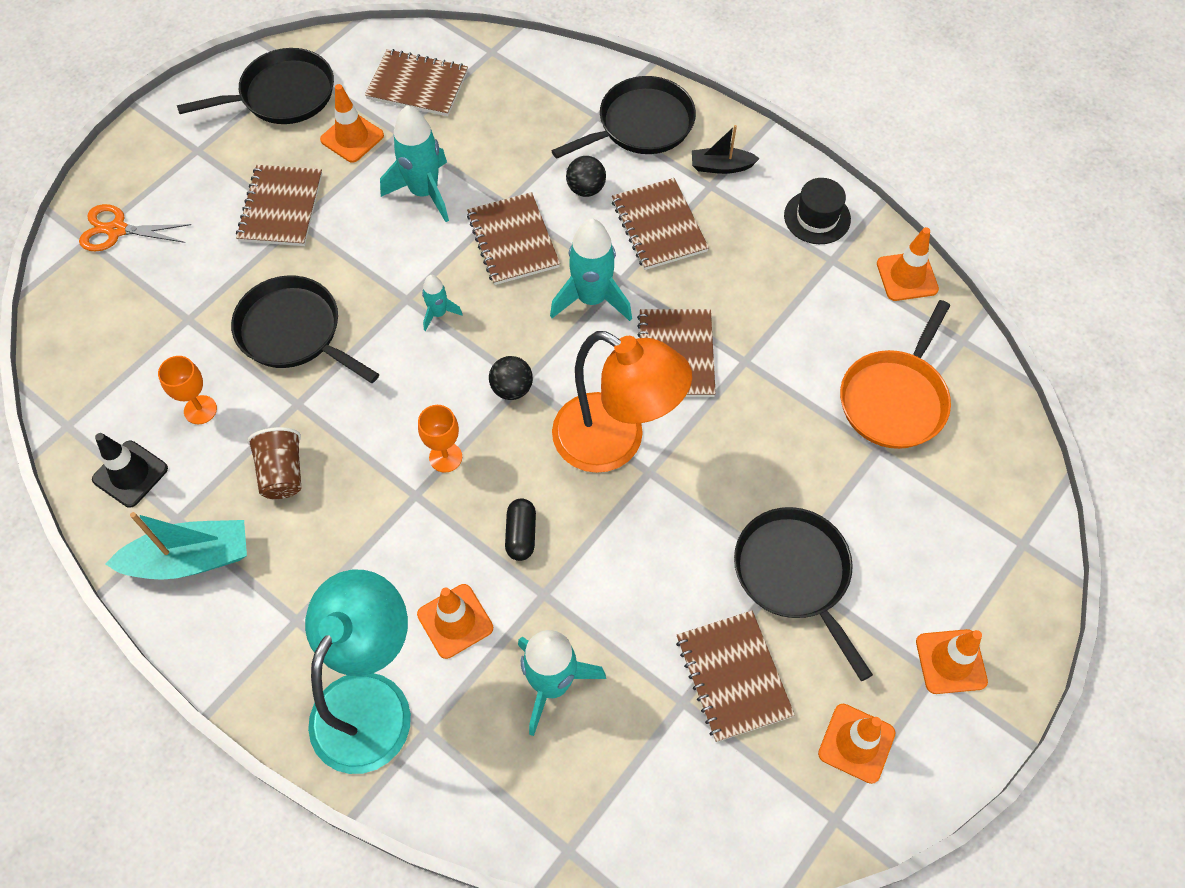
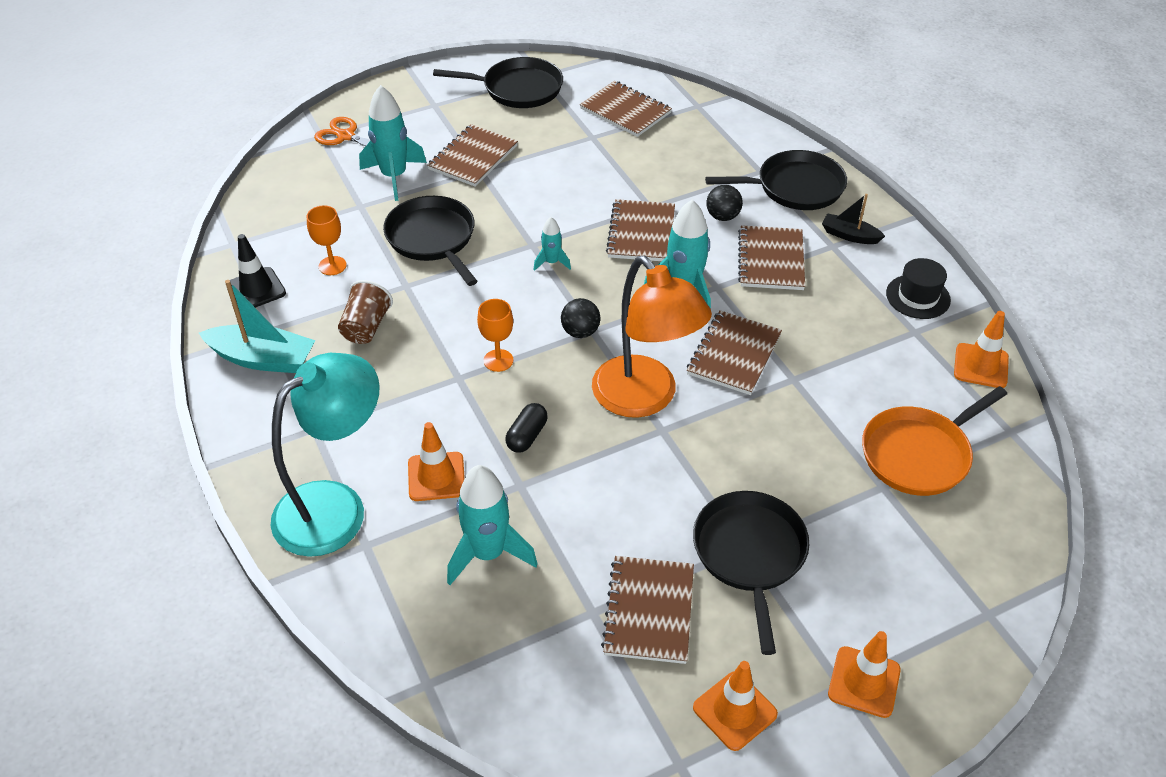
camera: 25 degrees right, 15 degrees down
orange traffic cone [320,84,384,163] -> none
turquoise rocket [380,105,449,222] -> turquoise rocket moved to [359,85,427,201]

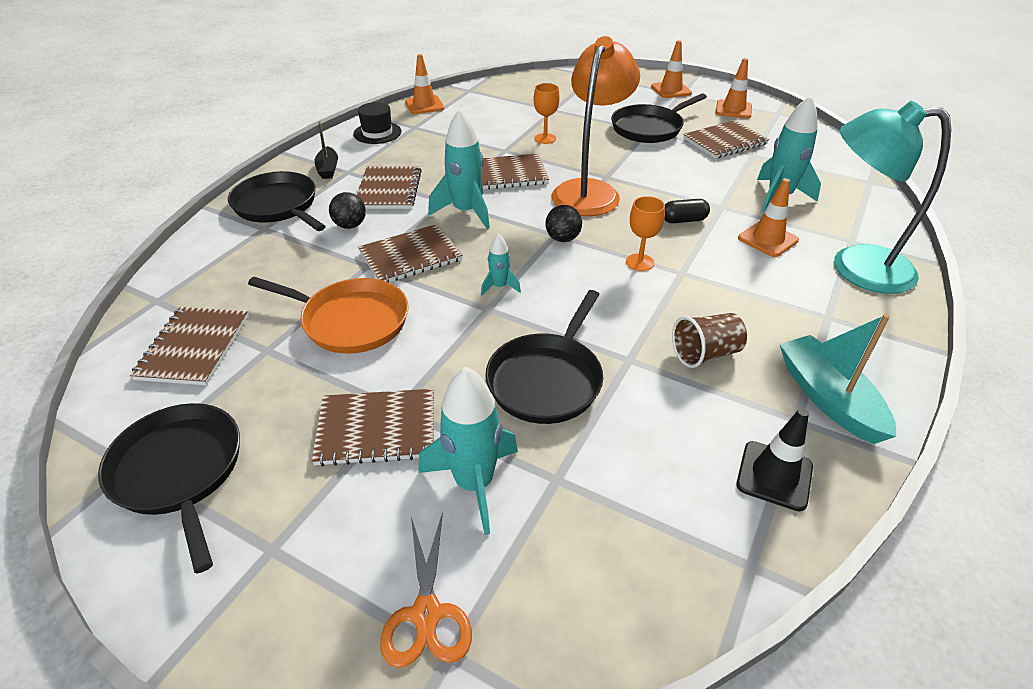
camera: 125 degrees left, 5 degrees down
orange goblet [307,205,347,275] -> orange goblet moved to [534,83,560,144]
brown notebook [738,225,805,290] -> brown notebook turned 60 degrees counterclockwise [357,166,422,209]
orange pan [862,386,1007,496] -> orange pan moved to [248,277,408,354]

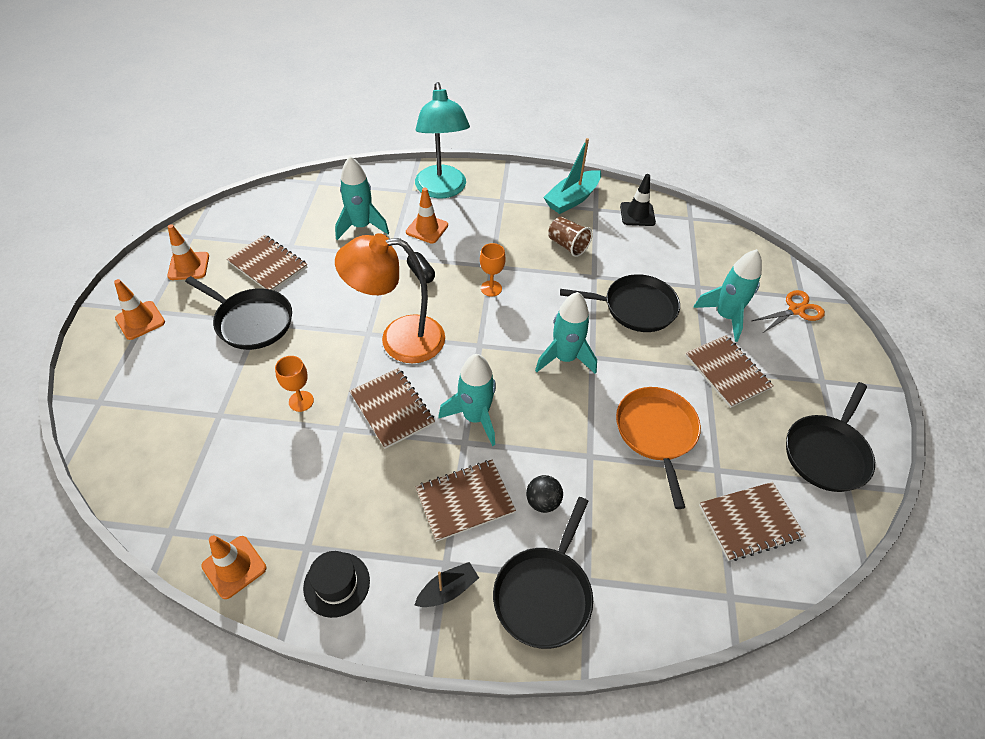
camera: 115 degrees left, 10 degrees up
brown notebook [358,224,463,282] -> none
turquoise rocket [481,234,521,296] -> turquoise rocket [535,292,597,374], size x1.95
black ball [545,205,582,242] -> none

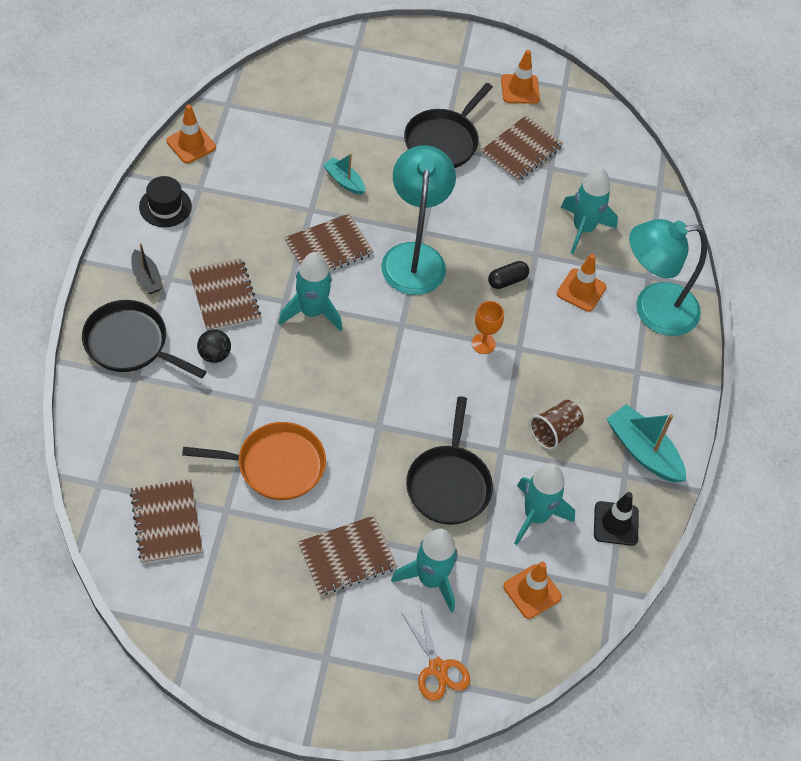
camera: 90 degrees right, 5 degrees up
orange traffic cone [114,279,165,340] -> orange traffic cone moved to [503,561,562,619]
orange goblet [275,356,314,412] -> turquoise boat [323,154,365,195]
orange lamp [335,233,445,364] -> turquoise lamp [381,146,456,295]
turquoise rocket [535,292,597,374] -> turquoise rocket moved to [514,463,575,545]
black pan [786,382,875,492] -> none

